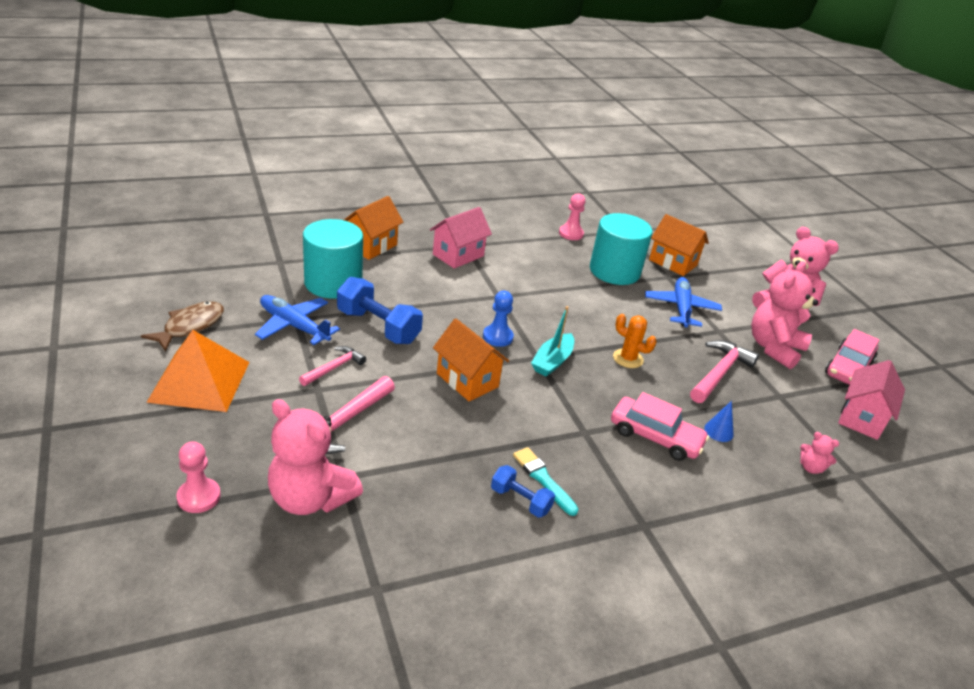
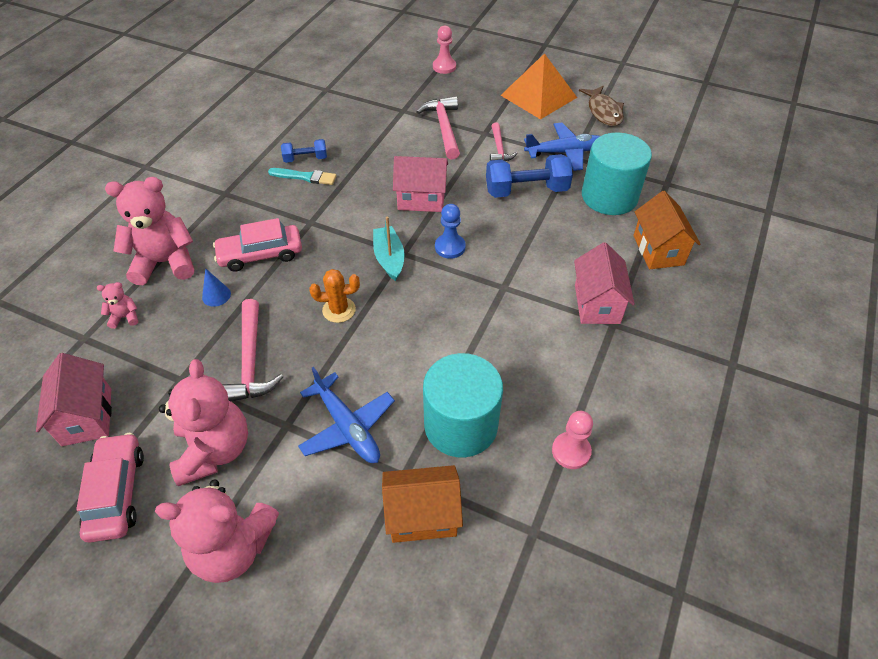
camera: 140 degrees right, 15 degrees up
pink teddy bear [268,399,363,515] -> pink teddy bear moved to [105,177,194,285]
orange house [433,319,509,402] -> pink house [393,156,448,212]

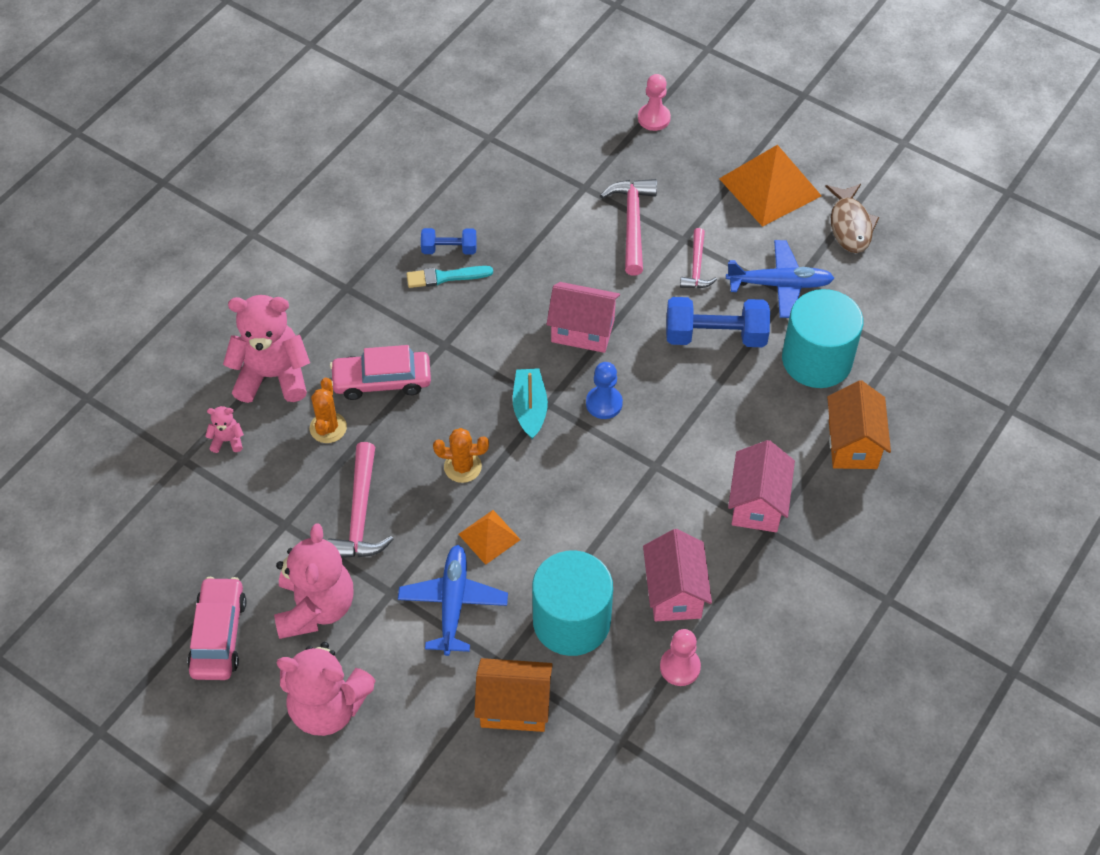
camera: 10 degrees right, 5 degrees up
pink house [36,353,112,446] -> pink house moved to [643,529,712,622]
blue cone [202,268,231,307] -> orange cactus [310,378,347,443]
turquoise brush [268,168,337,185] -> turquoise brush turned 150 degrees clockwise [407,266,493,288]
blue plane [298,367,395,463] -> blue plane turned 150 degrees counterclockwise [398,545,508,656]
none -> orange pyramid [458,510,521,565]

